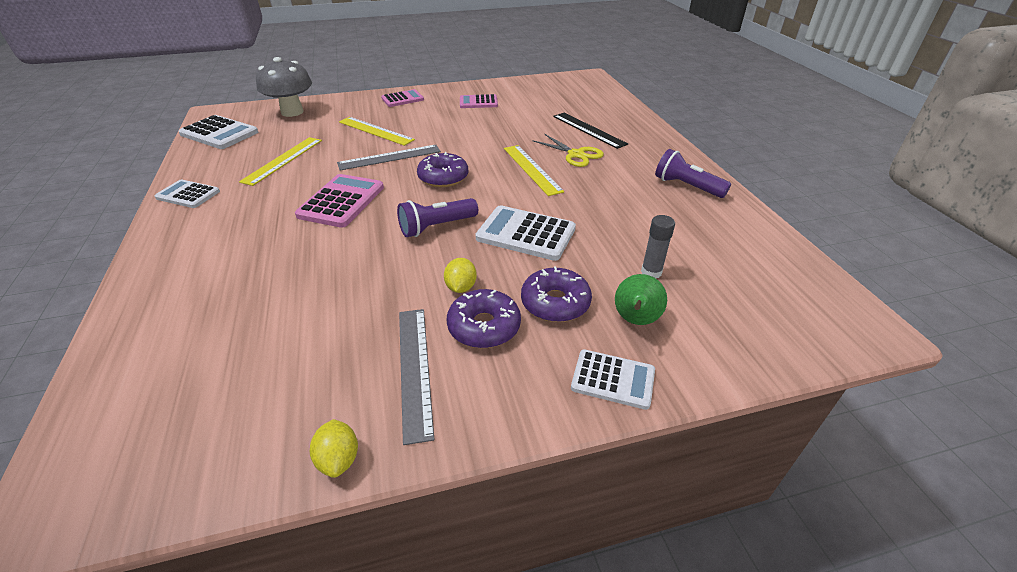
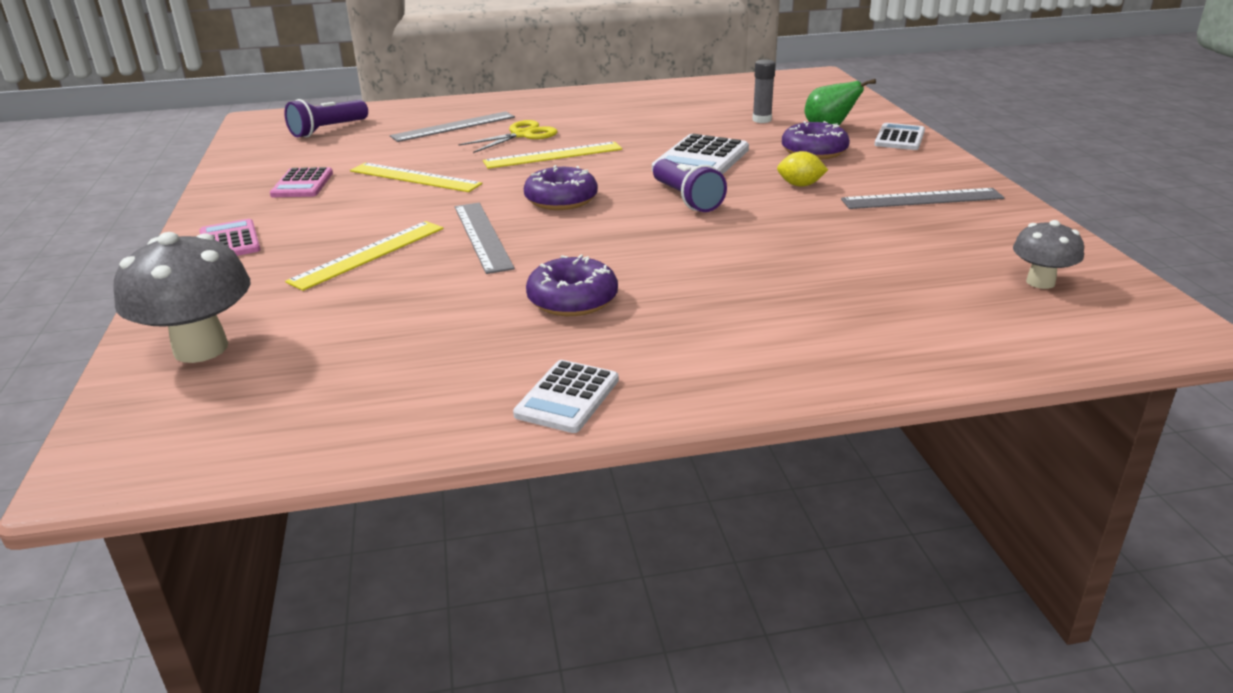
camera: 85 degrees left, 10 degrees down
white calculator [179,115,258,149] -> none
yellow ruler [239,137,322,186] -> yellow ruler moved to [350,163,482,192]
pink calculator [295,174,384,228] -> none
yellow lemon [310,419,358,478] -> none
purple donut [447,289,521,348] -> purple donut moved to [526,255,618,316]
black ruler [553,113,628,149] -> grey ruler [390,111,515,142]
purple flashlight [655,149,731,198] -> purple flashlight moved to [284,99,368,138]
none -> grey mushroom [1013,220,1084,289]

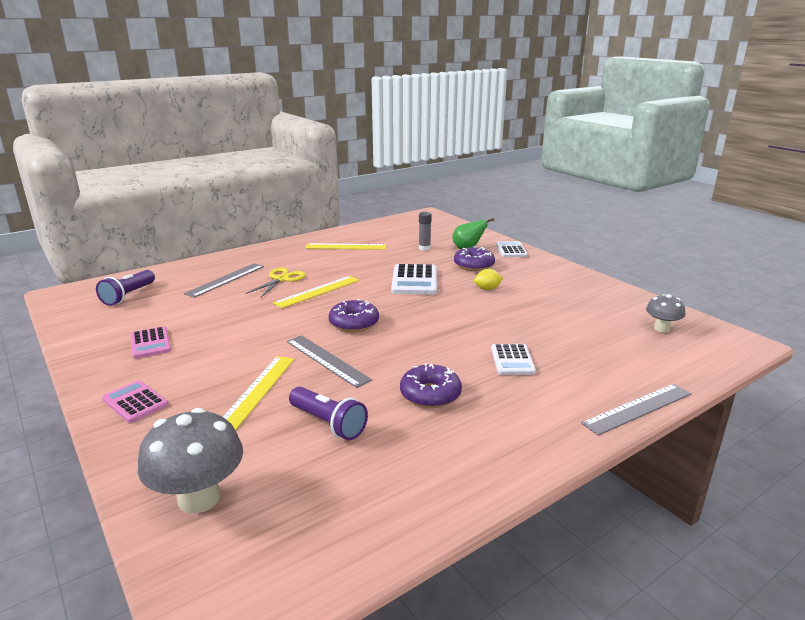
camera: 25 degrees left, 5 degrees down
yellow ruler [350,163,482,192] -> yellow ruler moved to [305,243,386,250]
white calculator [513,360,619,433] -> white calculator moved to [491,344,536,375]
purple flashlight [653,159,727,212] -> purple flashlight moved to [289,387,368,440]
grey ruler [841,188,1005,209] -> grey ruler moved to [581,384,691,436]

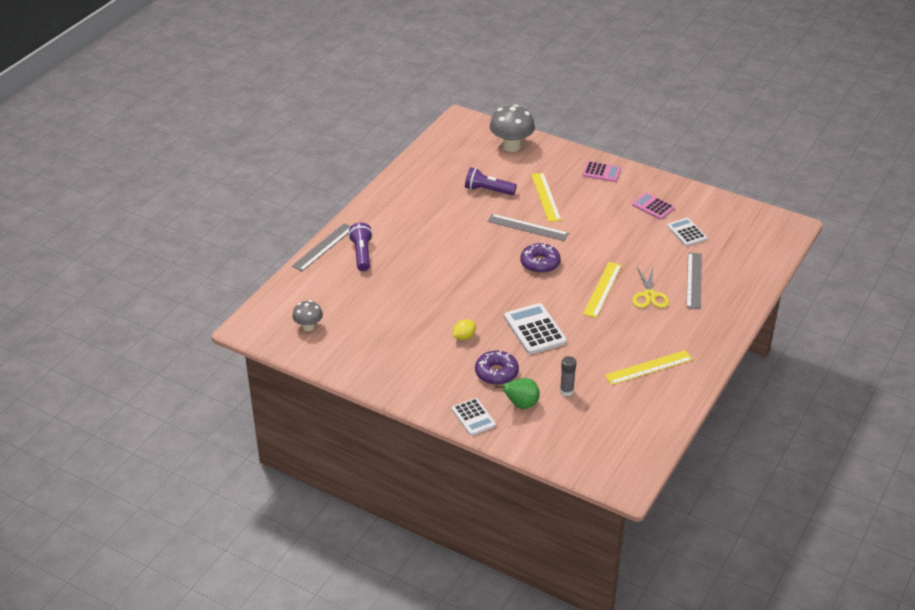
camera: 155 degrees right, 15 degrees up
purple flashlight [96,270,155,306] -> purple flashlight moved to [348,223,373,271]
purple donut [400,363,462,408] -> none
white calculator [491,344,536,375] -> white calculator moved to [667,218,707,246]

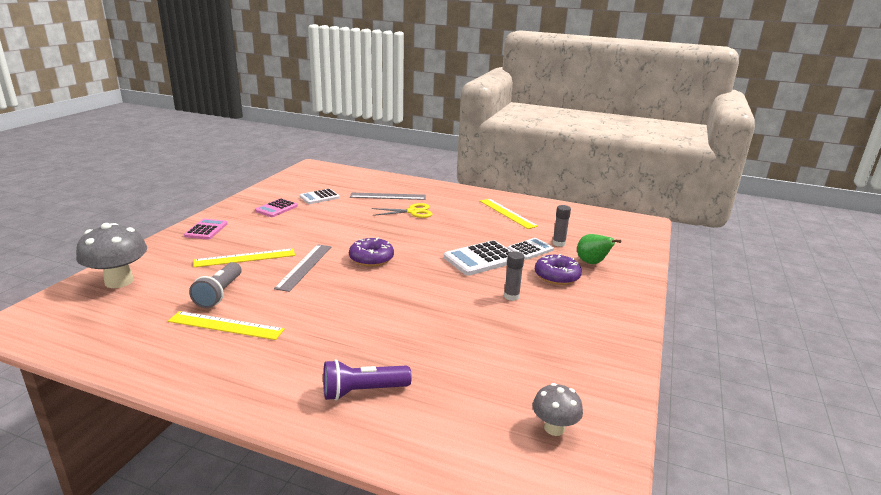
camera: 100 degrees left, 15 degrees down
grey ruler [292,223,351,271] -> none
white calculator [452,398,496,436] -> white calculator moved to [507,238,554,260]
yellow lemon [453,319,476,340] -> grey glue stick [504,252,524,301]
purple flashlight [465,167,517,195] -> grey flashlight [189,262,241,308]
yellow ruler [583,262,622,318] -> yellow ruler moved to [168,311,285,340]

